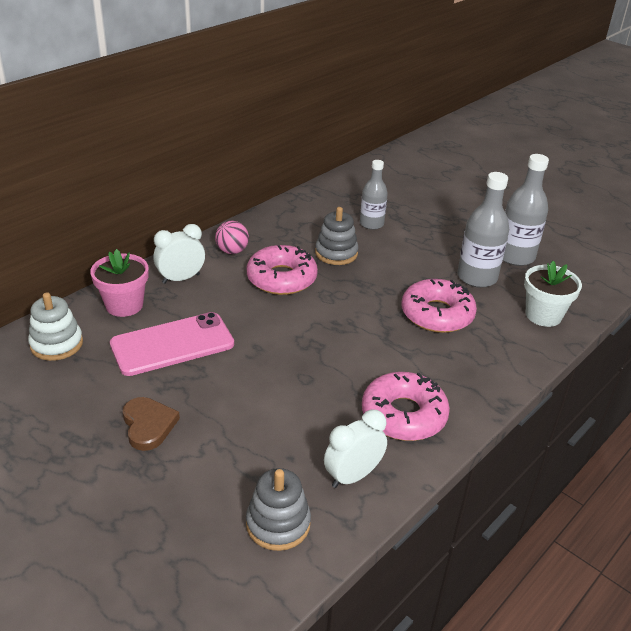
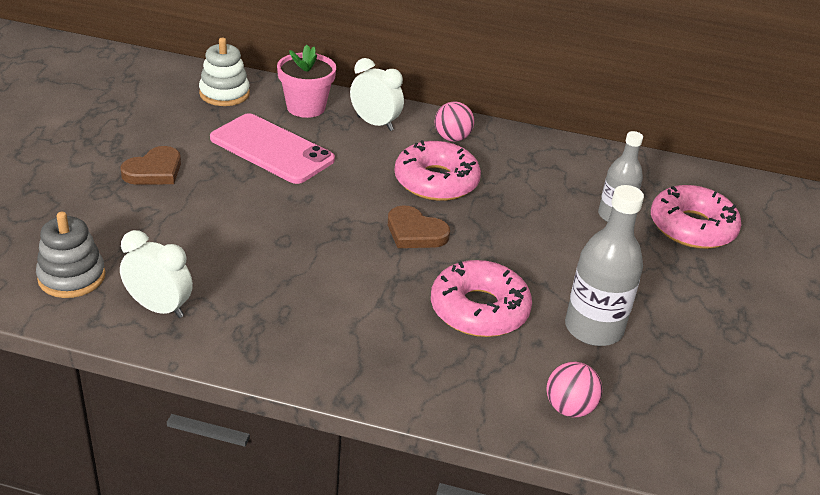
camera: 60 degrees right, 0 degrees up
grey stacking toy [315,207,359,265] -> none
pink donut [362,372,450,441] -> pink donut moved to [651,185,741,249]
grey bottle [503,154,549,266] -> none
white flower pot [524,261,582,327] -> pink ball [546,362,603,417]
none -> brown heart [388,205,450,248]

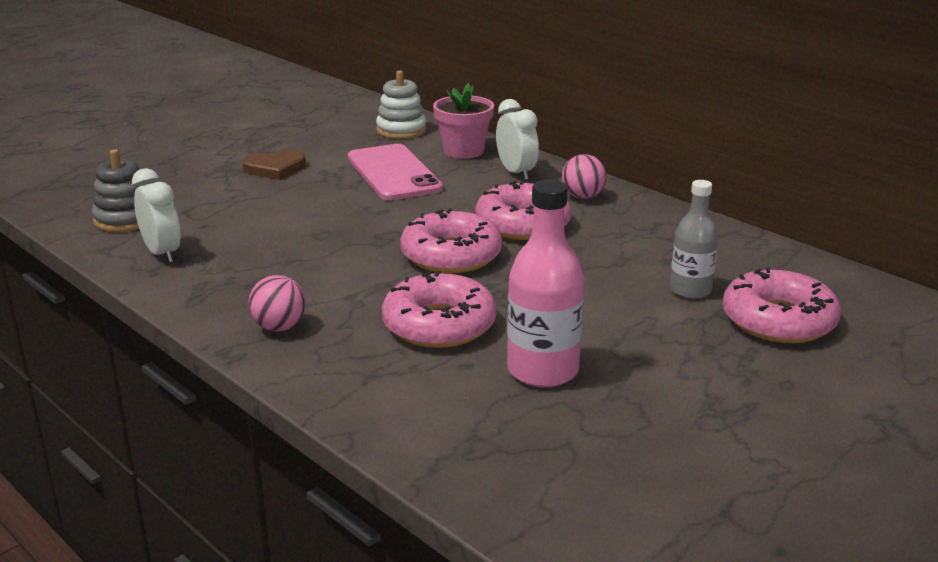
camera: 35 degrees right, 10 degrees down
brown heart [388,205,450,248] -> pink donut [400,208,502,273]
pink ball [546,362,603,417] -> pink ball moved to [248,275,306,332]
grey bottle [565,185,644,346] -> pink bottle [507,180,584,388]

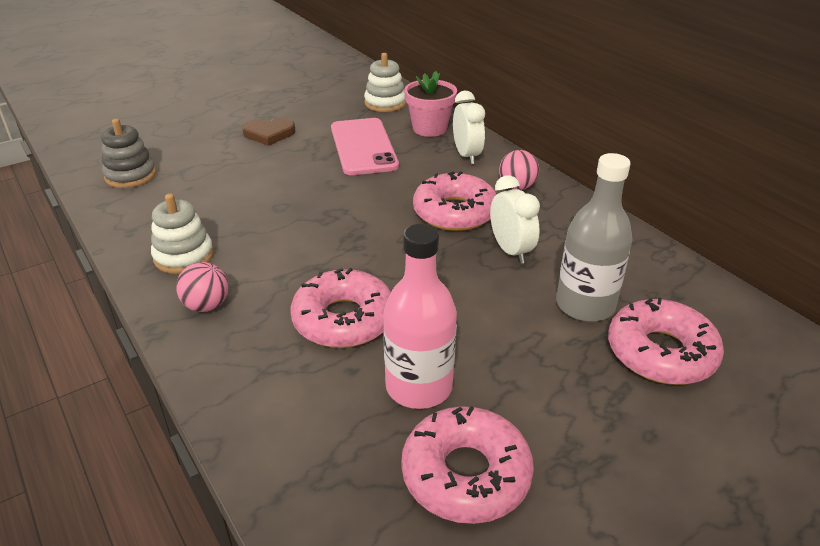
camera: 10 degrees right, 10 degrees up
white clock [132,168,181,263] -> white clock moved to [490,175,540,264]
pink donut [400,208,502,273] -> pink donut moved to [401,406,534,524]
grey bottle [670,180,718,299] -> grey bottle [556,153,632,322], size x1.51
none -> white stacking toy [151,193,214,274]

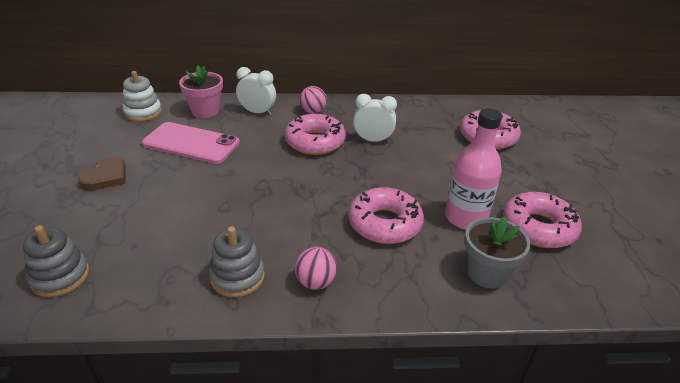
camera: 60 degrees left, 0 degrees up
white stacking toy [151,193,214,274] -> grey stacking toy [209,226,265,297]
grey bottle [556,153,632,322] -> none
none -> grey flower pot [464,216,531,288]

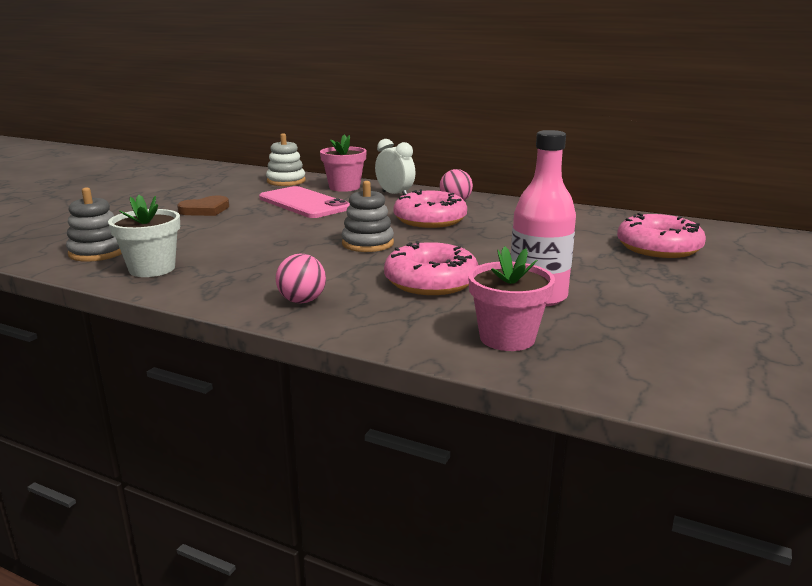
camera: 30 degrees right, 15 degrees down
grey stacking toy [209,226,265,297] -> grey stacking toy moved to [342,181,394,252]
white clock [353,94,397,143] -> none
grey flower pot [464,216,531,288] -> pink flower pot [468,246,555,351]
pink donut [503,192,582,248] -> none
none -> white flower pot [108,195,180,277]

